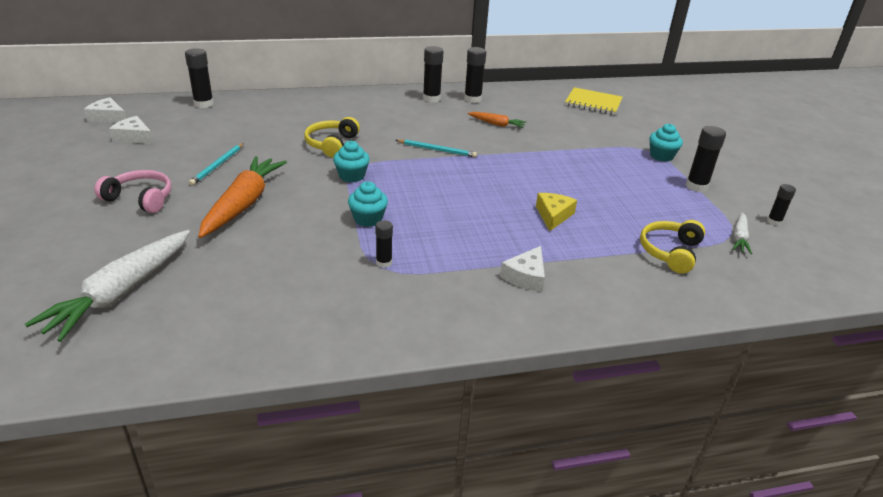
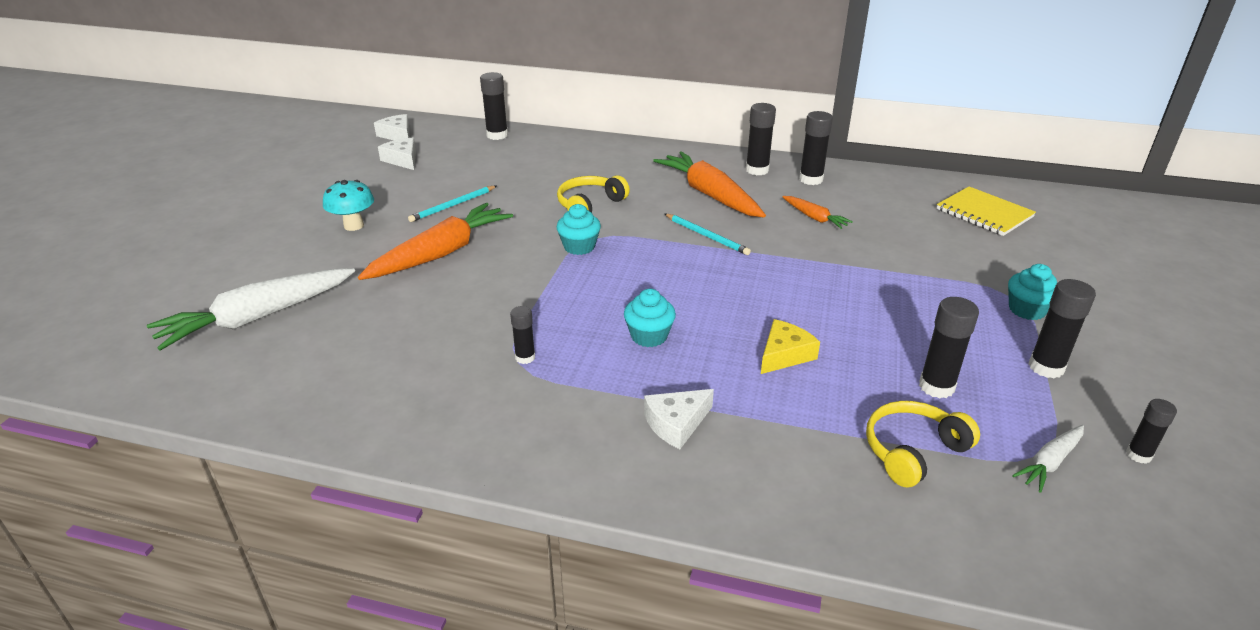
camera: 30 degrees right, 0 degrees up
pink headphones [94,170,171,213] -> turquoise mushroom [323,180,374,231]
turquoise cupcake [348,181,388,227] -> turquoise cupcake moved to [624,289,676,347]
none -> orange carrot [653,151,766,217]
none -> black glue stick [919,297,979,398]

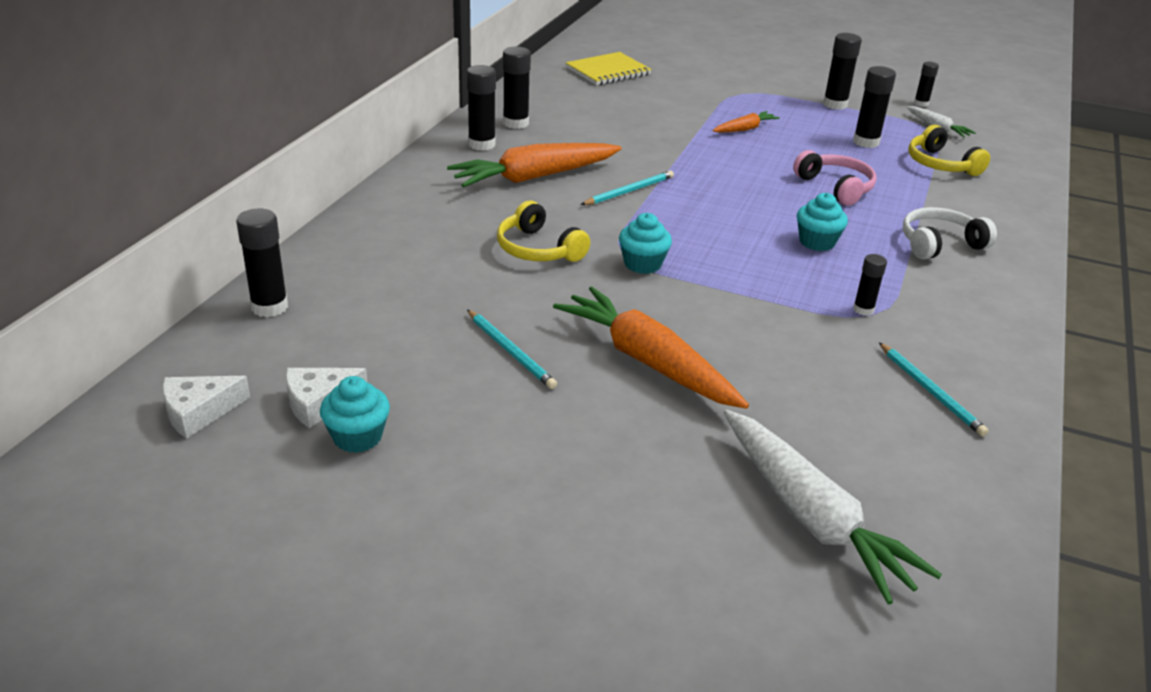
camera: 85 degrees left, 0 degrees up
turquoise mushroom [323,180,374,231] -> none
white cheese [644,389,714,449] -> white headphones [903,207,997,260]
yellow cheese [761,319,820,374] -> pink headphones [793,150,877,206]
orange carrot [783,196,853,229] -> orange carrot moved to [713,111,780,133]
turquoise cupcake [1008,264,1057,320] -> turquoise cupcake moved to [320,376,390,453]
none -> turquoise pencil [879,342,989,437]

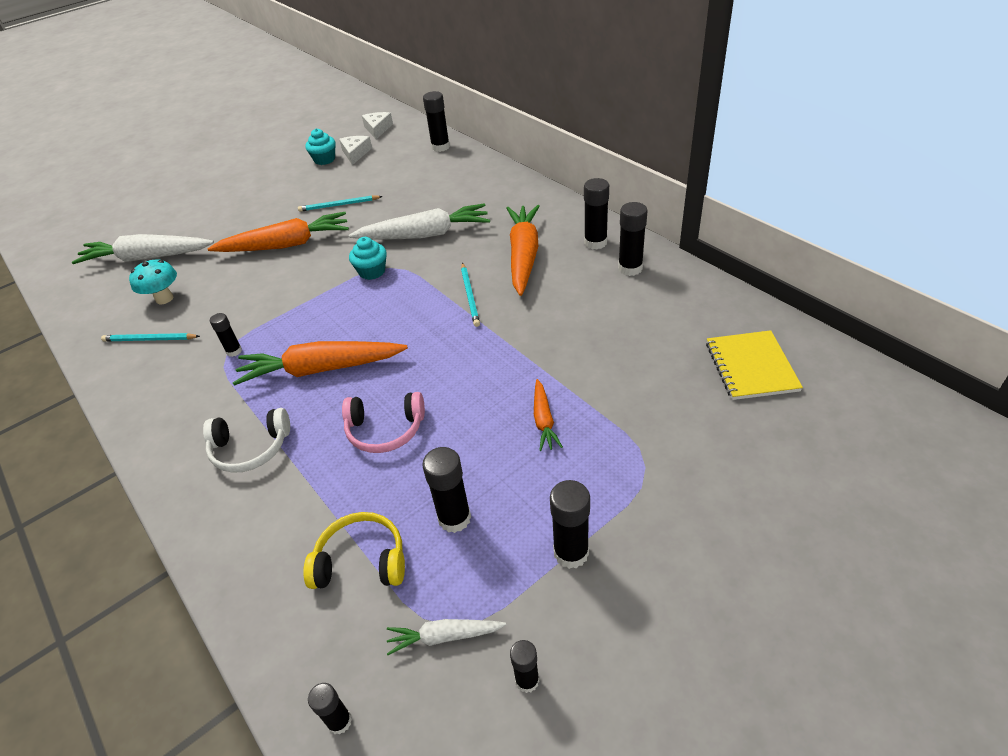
camera: 125 degrees right, 10 degrees up
yellow headphones [497,201,590,262] -> white carrot [349,203,490,239]
turquoise cupcake [797,193,848,251] -> orange carrot [233,341,408,386]
white headphones [903,207,997,260] -> white headphones turned 75 degrees clockwise [203,408,290,473]
none -> turquoise mushroom [129,260,177,304]
none -> black glue stick [308,683,352,735]

